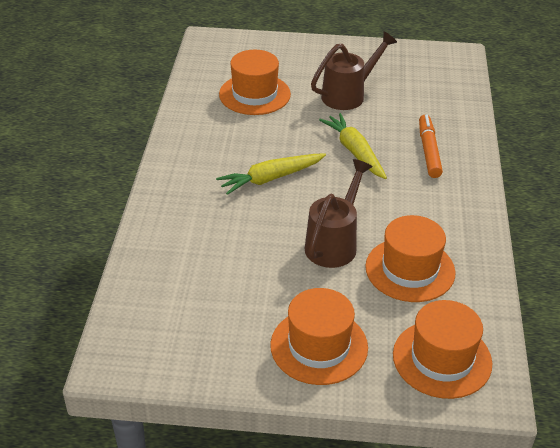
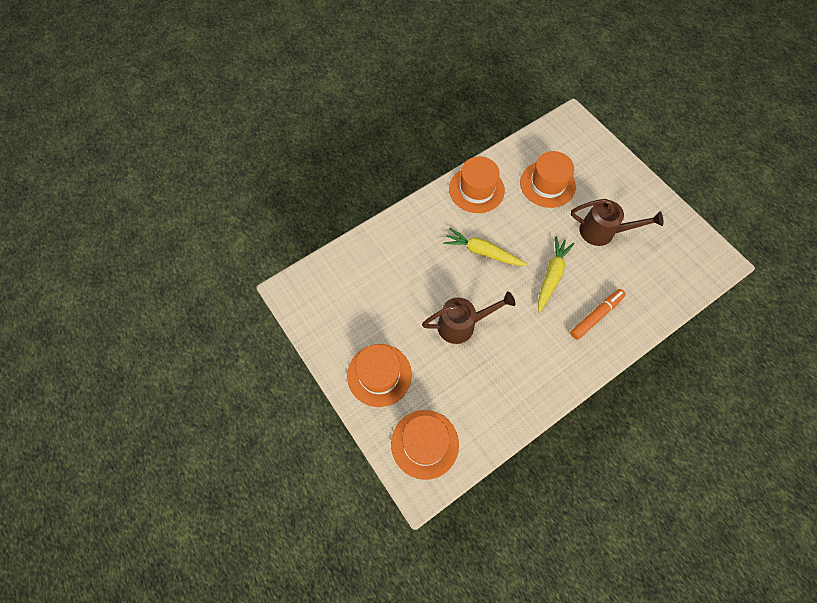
camera: 50 degrees right, 25 degrees up
orange hat [365,215,455,302] -> orange hat moved to [449,156,505,213]

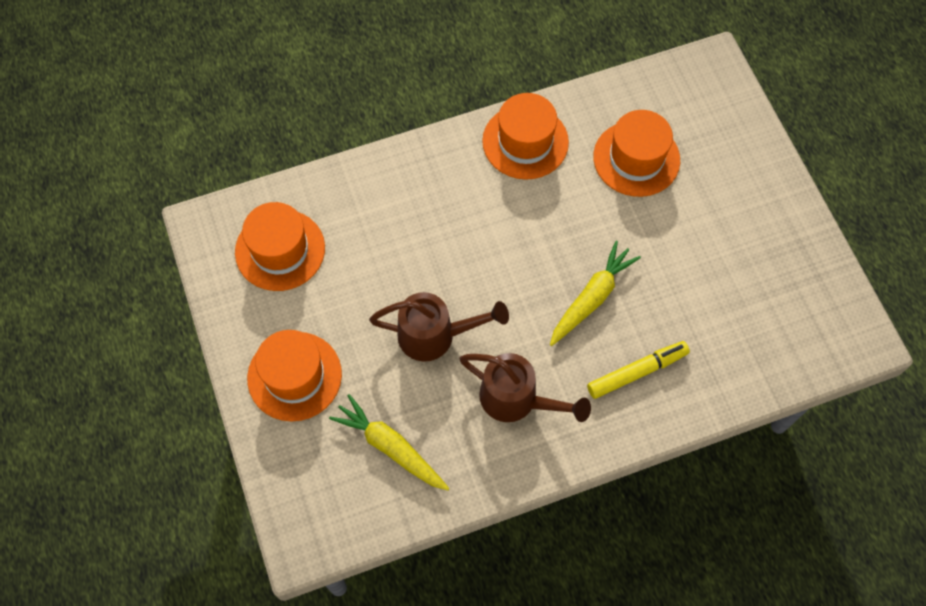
camera: 15 degrees right, 0 degrees up
orange hat [391,410,459,480] -> orange hat moved to [235,202,325,291]
yellow carrot [443,228,527,266] -> yellow carrot moved to [329,394,449,491]
orange marker [570,289,626,340] -> yellow marker [587,341,690,399]
brown watering can [571,199,663,246] -> brown watering can moved to [460,353,591,422]

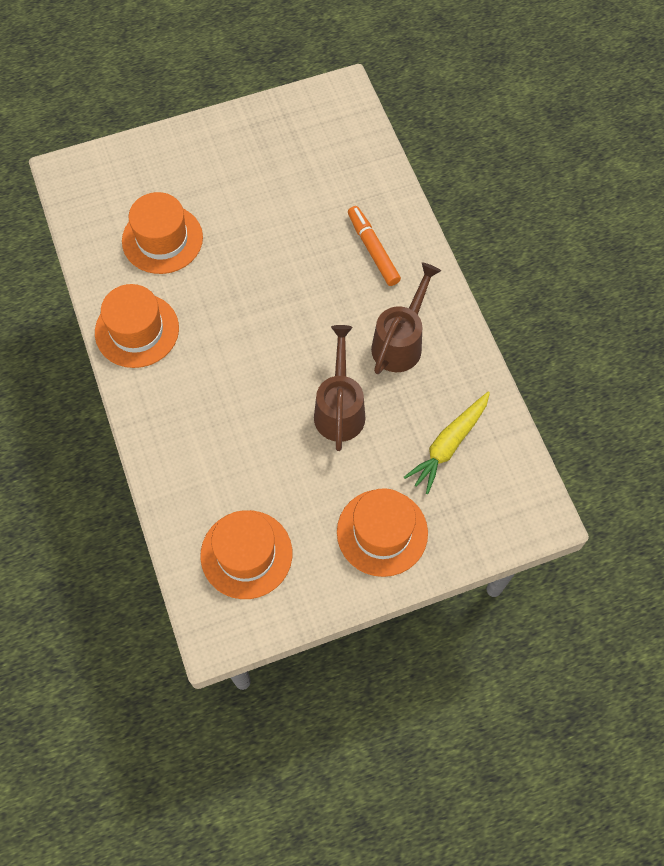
camera: 90 degrees left, 0 degrees up
yellow carrot [550,241,641,346] -> none
yellow marker [587,341,690,399] -> orange marker [348,206,401,286]

